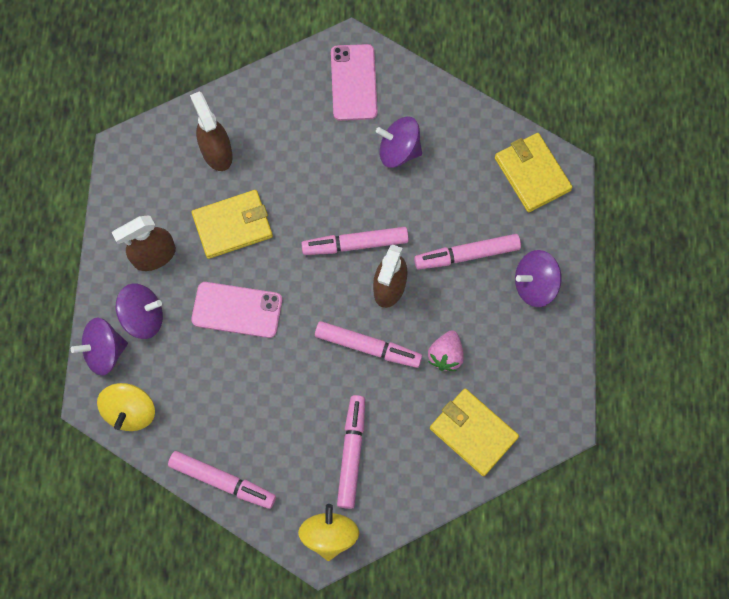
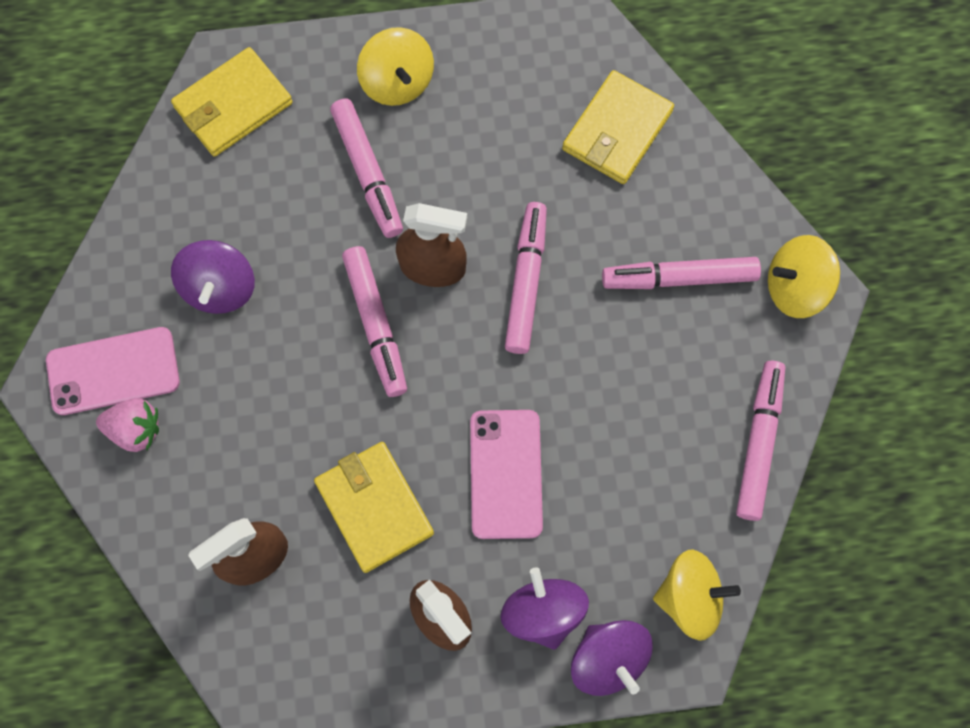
camera: 100 degrees left, 0 degrees up
pink strawberry [428,330,464,371] -> pink strawberry moved to [96,398,159,452]
purple spinning top [515,250,562,307] -> yellow spinning top [357,27,434,106]

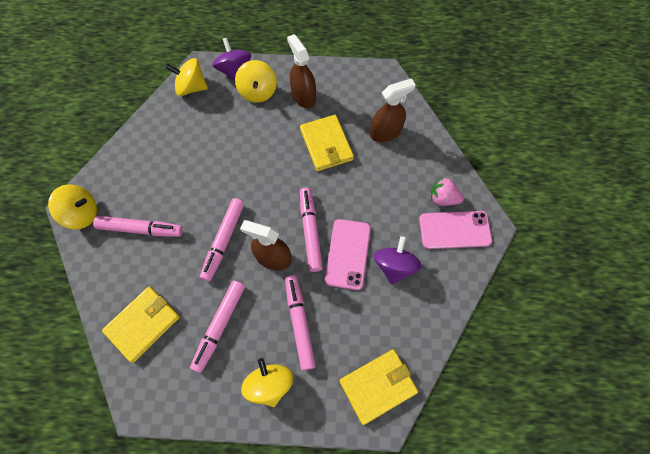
camera: 170 degrees left, 5 degrees down
pink phone [470,410,543,539] -> pink phone moved to [325,219,371,290]
purple spinning top [500,568,589,650] -> yellow spinning top [235,60,277,103]
pink marker [736,361,785,521] -> pink marker moved to [190,280,245,373]

